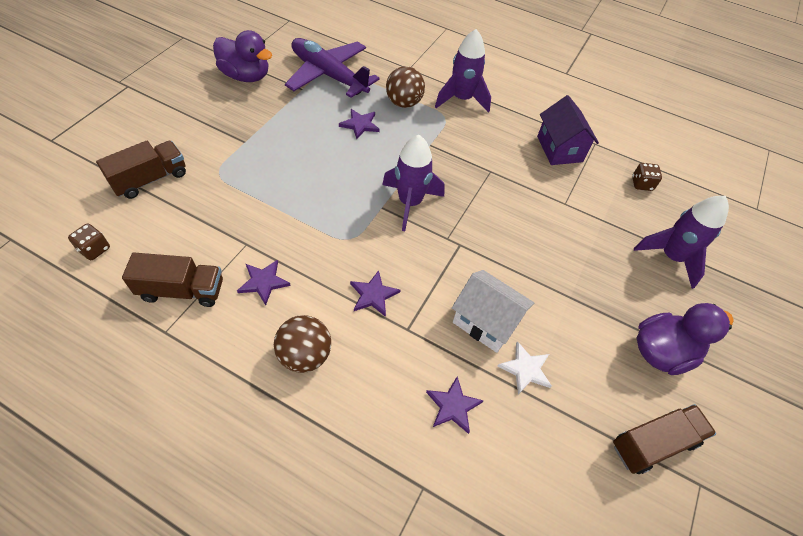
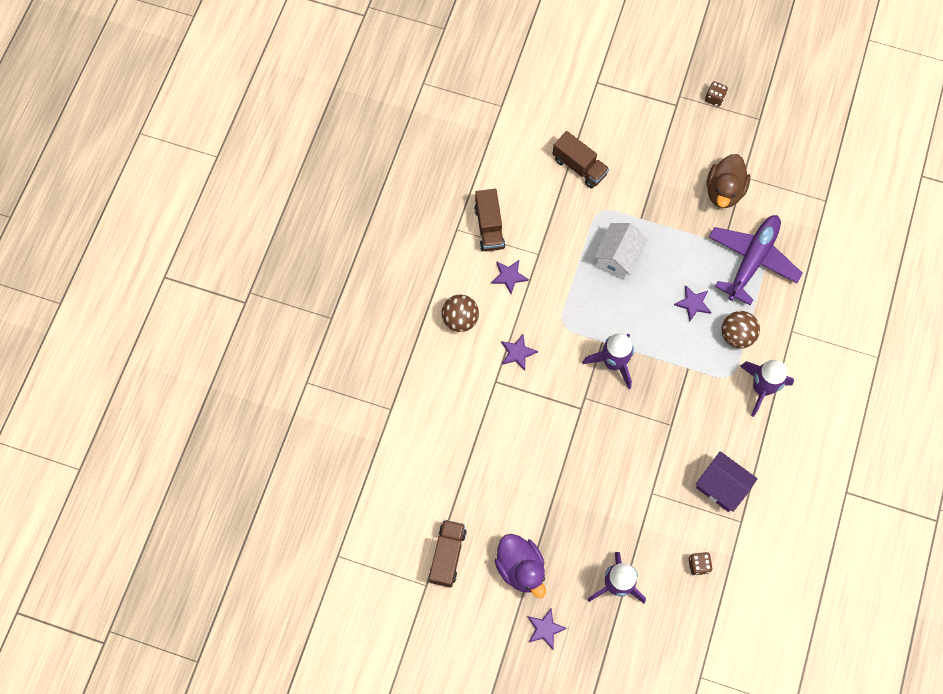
camera: 85 degrees right, 15 degrees up
brown dice [68,223,110,260] -> brown dice moved to [705,81,728,107]
purple duck [213,30,272,82] -> brown duck [707,154,750,208]
purple star [426,377,484,434] -> purple star moved to [528,608,567,649]
white house [452,270,534,353] -> white house moved to [593,223,648,280]
white star [498,341,552,395] -> none
purple house [537,95,599,165] -> purple house turned 60 degrees clockwise [696,451,758,512]
brown truck [613,404,716,474] -> brown truck turned 135 degrees counterclockwise [429,520,467,588]

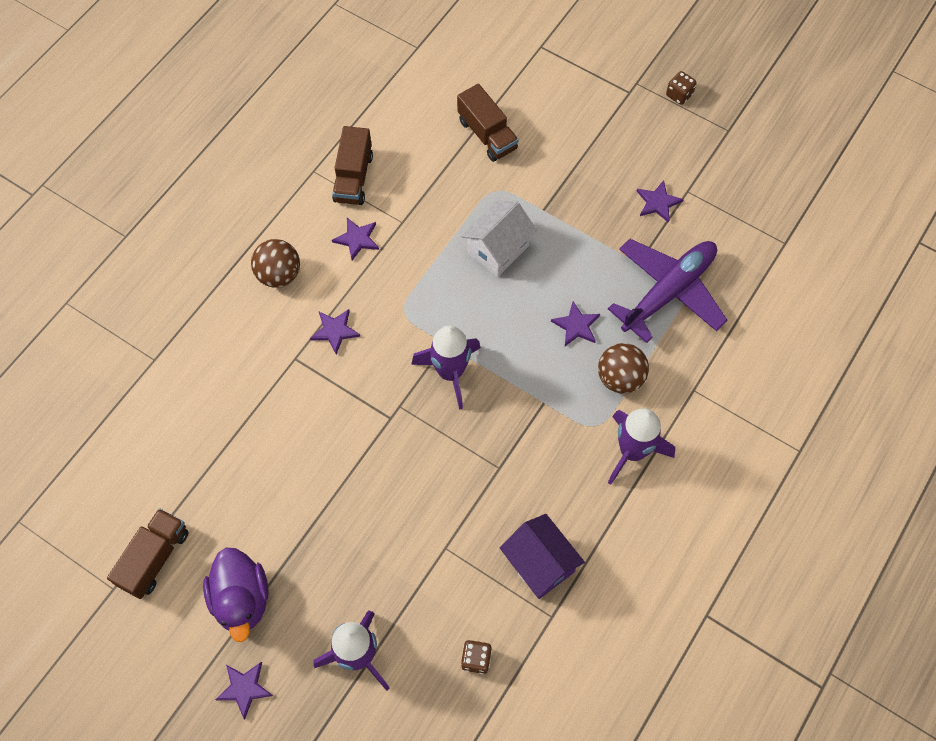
camera: 15 degrees right, 5 degrees down
brown duck [707,154,750,208] -> purple star [637,180,684,223]

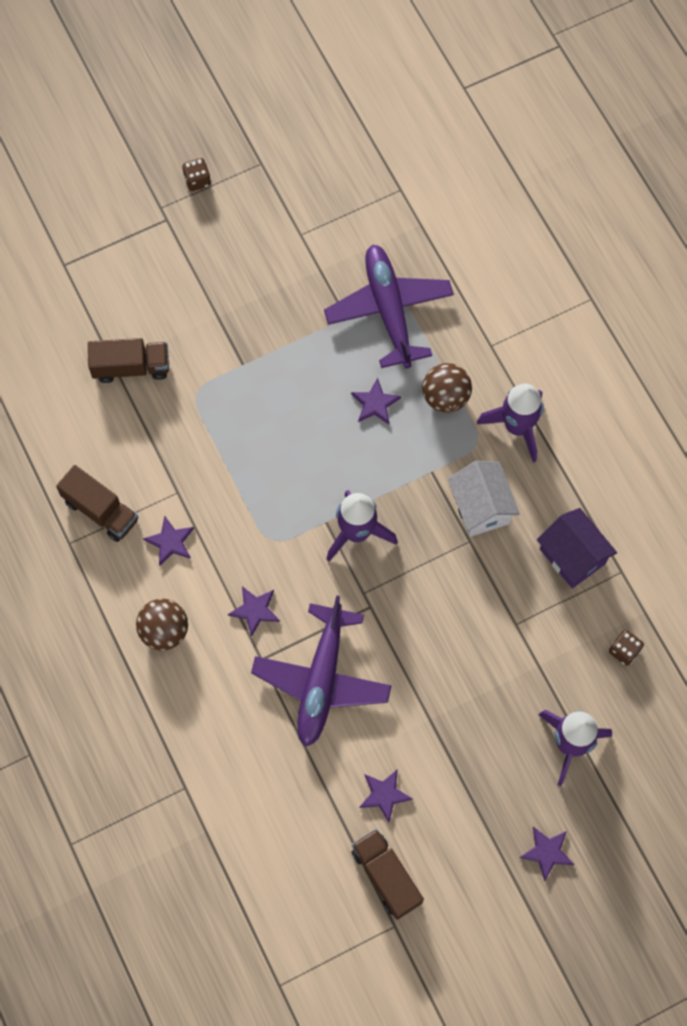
camera: 60 degrees left, 5 degrees up
purple duck [203,548,269,642] -> none
white house [461,201,537,277] -> white house moved to [448,461,520,537]
purple house [500,514,585,599] -> purple house turned 60 degrees clockwise [537,508,617,588]
purple star [637,180,684,223] -> purple star moved to [359,770,413,822]
none -> purple plane [251,595,391,747]

